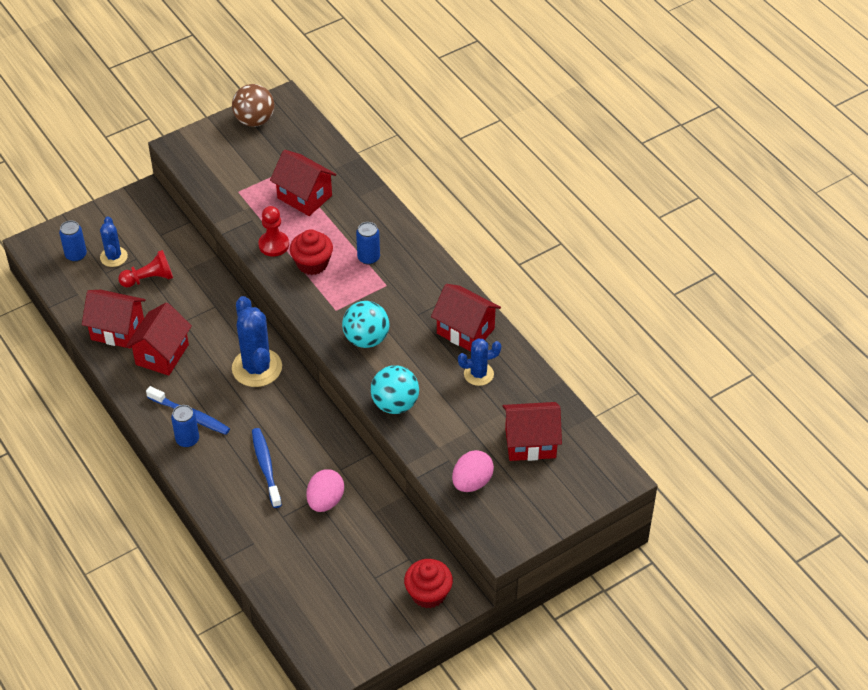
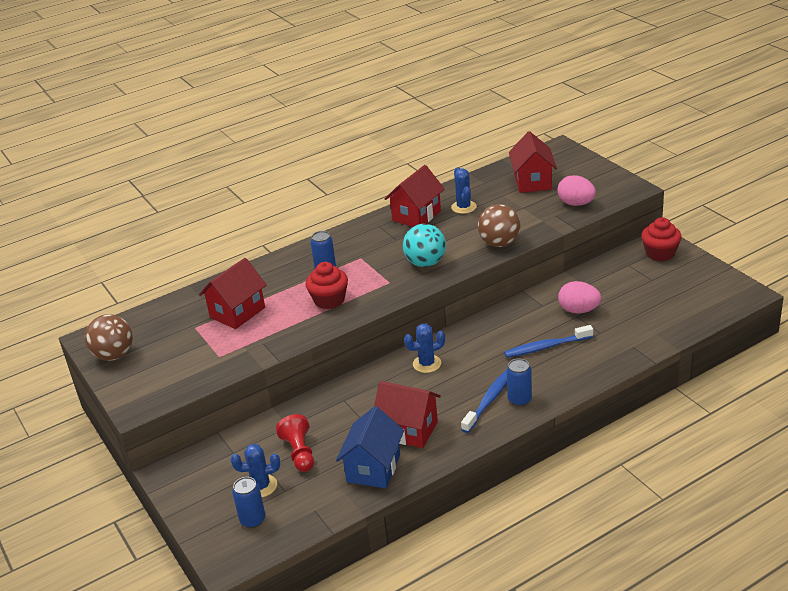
camera: 85 degrees left, 15 degrees down
red house [82,290,146,349] -> blue house [336,406,404,488]
blue cactus [232,296,282,387] -> blue cactus [404,324,445,373], size x0.58
red pawn [258,206,289,256] -> none
turquoise ball [371,365,419,414] -> brown ball [478,204,521,247]

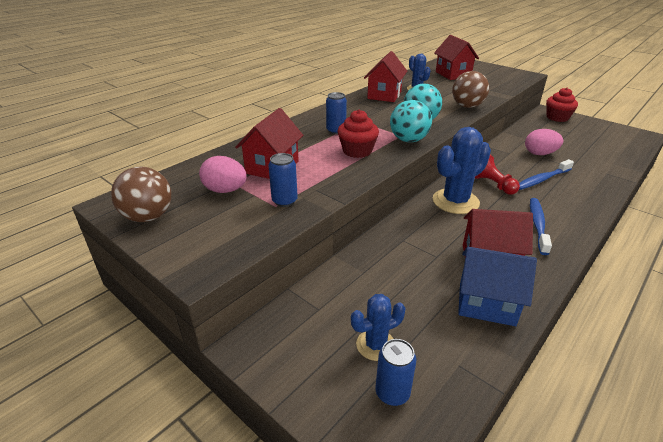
camera: 20 degrees left, 0 degrees up
red pawn [276,414,314,472] -> red pawn moved to [475,155,520,195]
blue house [336,406,404,488] -> blue house turned 75 degrees counterclockwise [458,247,537,326]
blue cactus [404,324,445,373] -> blue cactus [433,127,491,214], size x1.74
blue can [507,358,532,406] -> blue can moved to [268,153,298,207]
pink egg [557,175,596,206] -> pink egg moved to [199,156,247,193]
none -> turquoise ball [390,100,432,142]

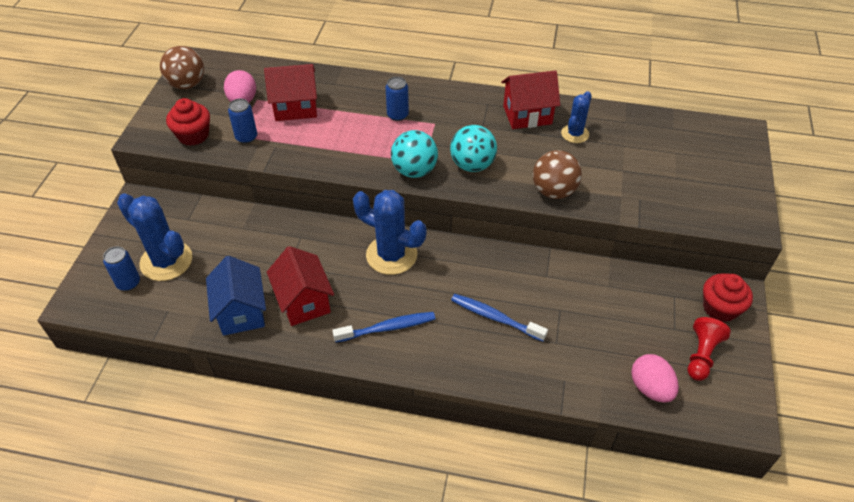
camera: 60 degrees right, 15 degrees up
red cupcake [338,110,379,158] -> red cupcake moved to [166,98,210,146]
blue cactus [351,294,405,361] -> blue cactus [117,193,192,281], size x1.74
red house [434,35,479,80] -> none
red pawn [475,155,520,195] -> red pawn moved to [688,317,731,381]
pink egg [525,129,563,155] -> pink egg moved to [631,354,679,403]

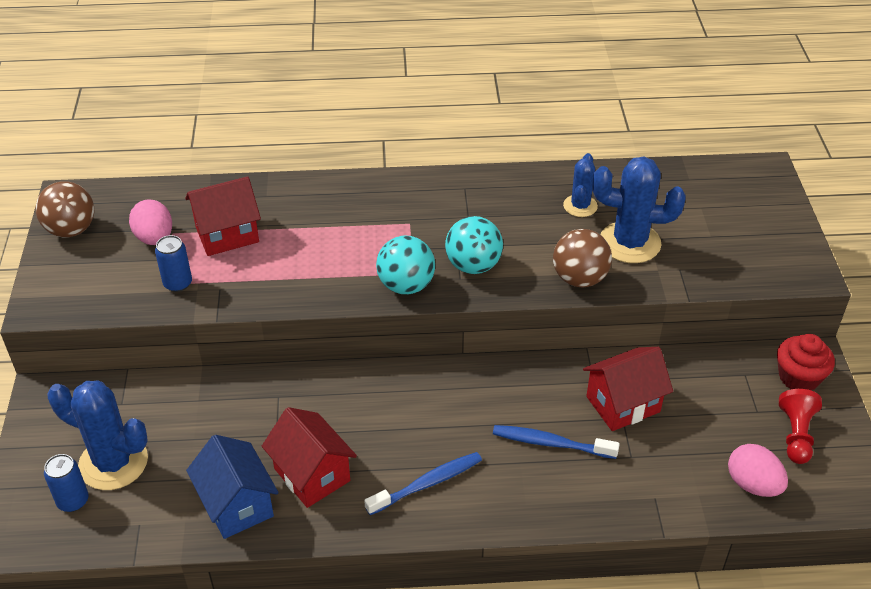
camera: 15 degrees left, 5 degrees down
red cupcake [166,98,210,146] -> none
blue cactus [353,190,426,275] -> blue cactus moved to [593,156,686,263]
blue can [386,77,409,121] -> none
red house [501,70,560,129] -> red house moved to [583,347,673,431]

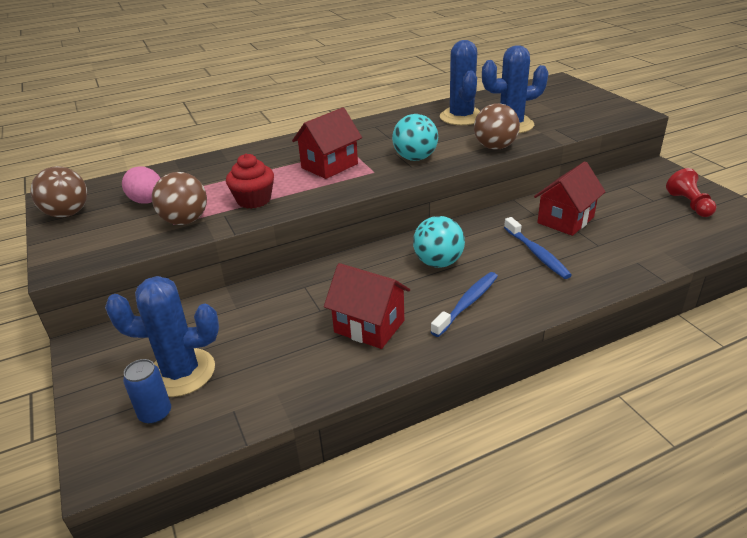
camera: 20 degrees left, 10 degrees down
blue can [155,235,192,292] -> brown ball [152,172,207,225]
red house [185,176,261,256] -> red house moved to [292,107,362,179]
blue house [186,435,279,539] -> none
turquoise ball [376,236,435,294] -> turquoise ball moved to [413,216,465,268]
blue toothbrush [493,425,620,459] -> blue toothbrush turned 105 degrees counterclockwise [504,217,572,279]
blue cactus [563,153,598,217] -> blue cactus [440,40,480,125], size x1.74
pink egg [728,444,788,497] -> none
red cupcake [777,334,835,391] -> red cupcake moved to [226,154,274,209]

